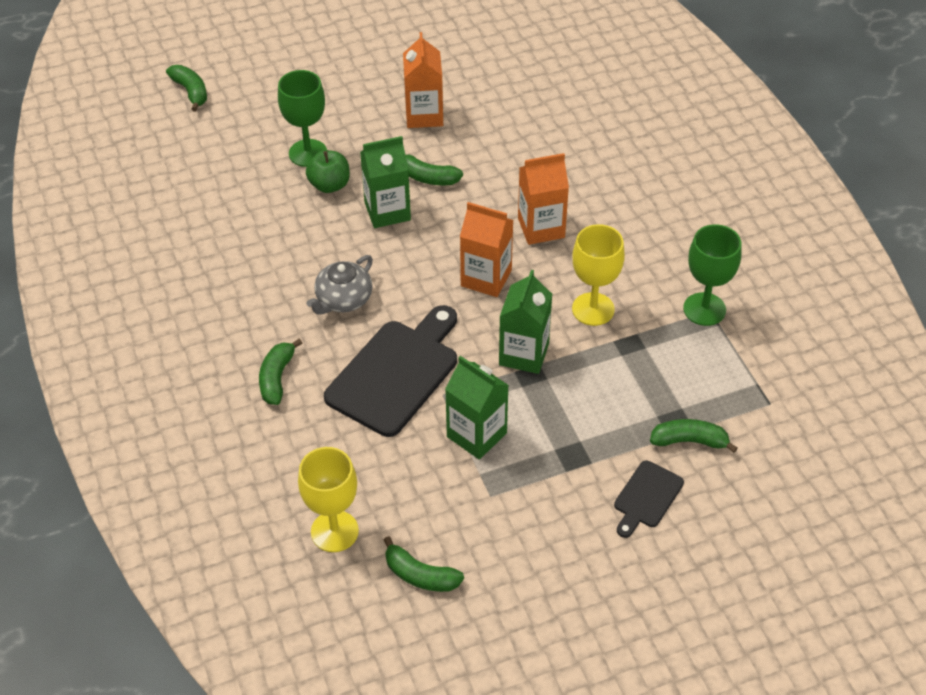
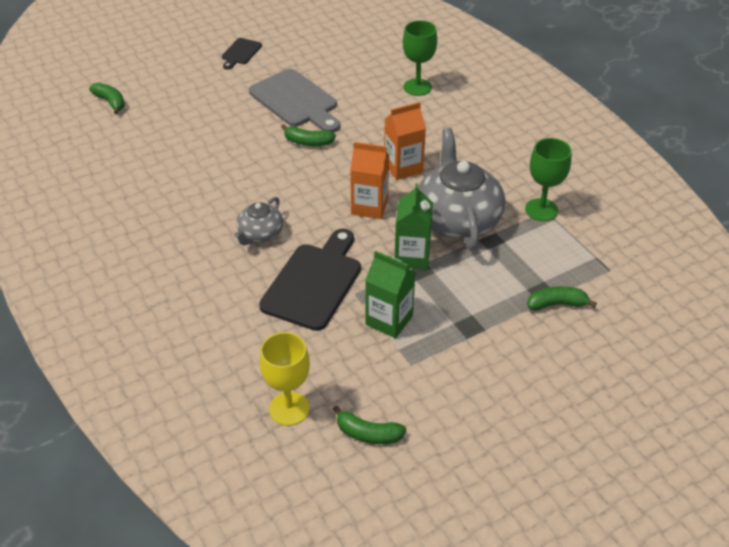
camera: 10 degrees left, 5 degrees down
green banana [259,339,302,405] -> none
green goblet [278,70,327,167] -> green goblet moved to [403,20,437,96]
green apple [306,150,350,193] -> none
green carton [360,136,411,228] -> none
orange carton [403,32,443,128] -> grey cutting board [249,69,340,133]
yellow goblet [572,224,625,326] -> grey teapot [418,128,505,250]
black cutting board [614,461,684,538] -> black cutting board moved to [222,38,262,69]

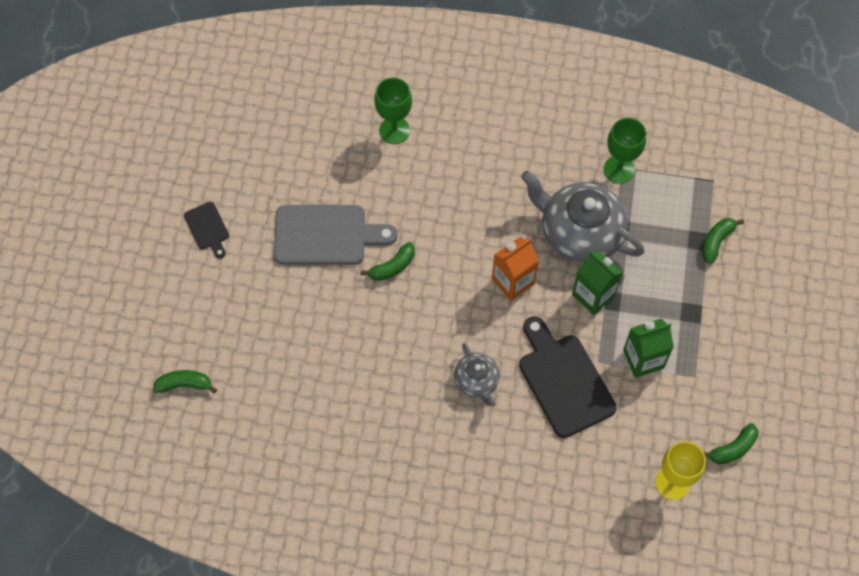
camera: 50 degrees left, 20 degrees up
orange carton [384,102,426,180] -> none

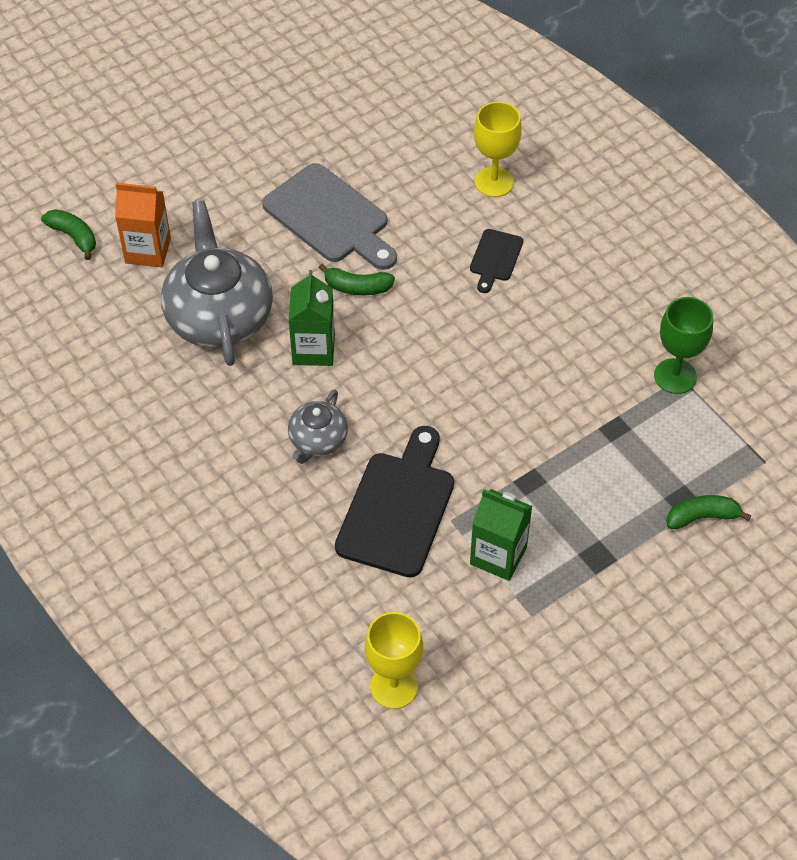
camera: 45 degrees right, 10 degrees down
black cutting board [184,202,229,259] -> black cutting board moved to [470,229,523,293]
green goblet [374,78,412,144] -> yellow goblet [474,102,522,197]
orange carton [492,237,539,301] -> orange carton moved to [115,183,171,267]
grey teapot [521,170,645,264] -> grey teapot moved to [161,200,273,366]
green carton [572,251,623,315] -> green carton moved to [288,270,335,366]
green banana [704,423,758,464] -> none

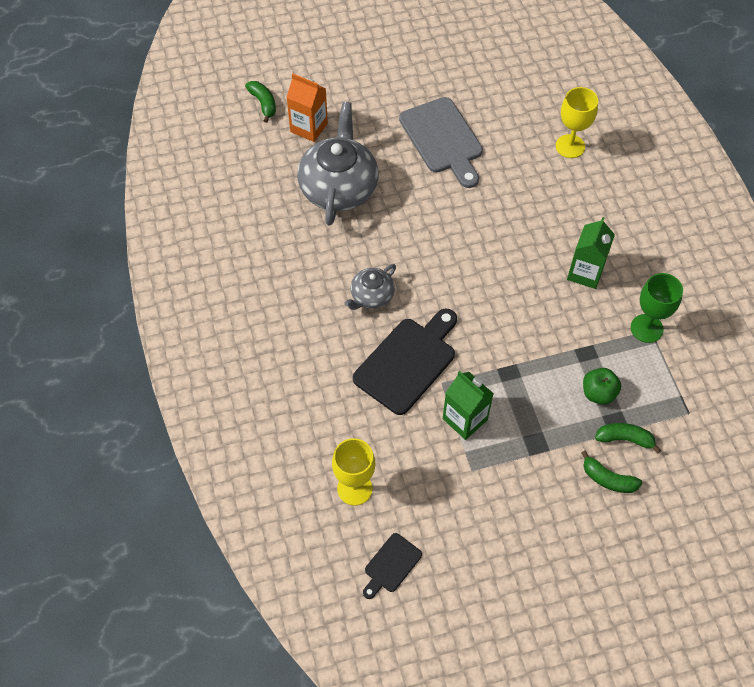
camera: 20 degrees right, 5 degrees up
green carton [288,270,335,366] -> green carton moved to [567,217,615,289]
green banana [319,264,395,295] -> green banana moved to [581,450,643,493]
black cutting board [470,229,523,293] -> black cutting board moved to [363,533,422,599]
none -> green apple [583,368,621,405]

